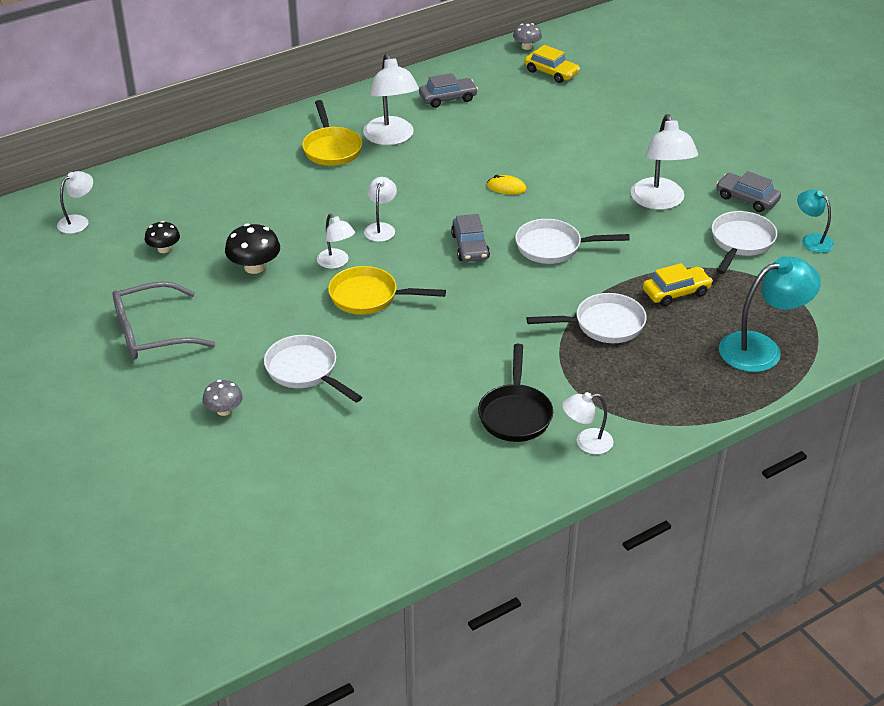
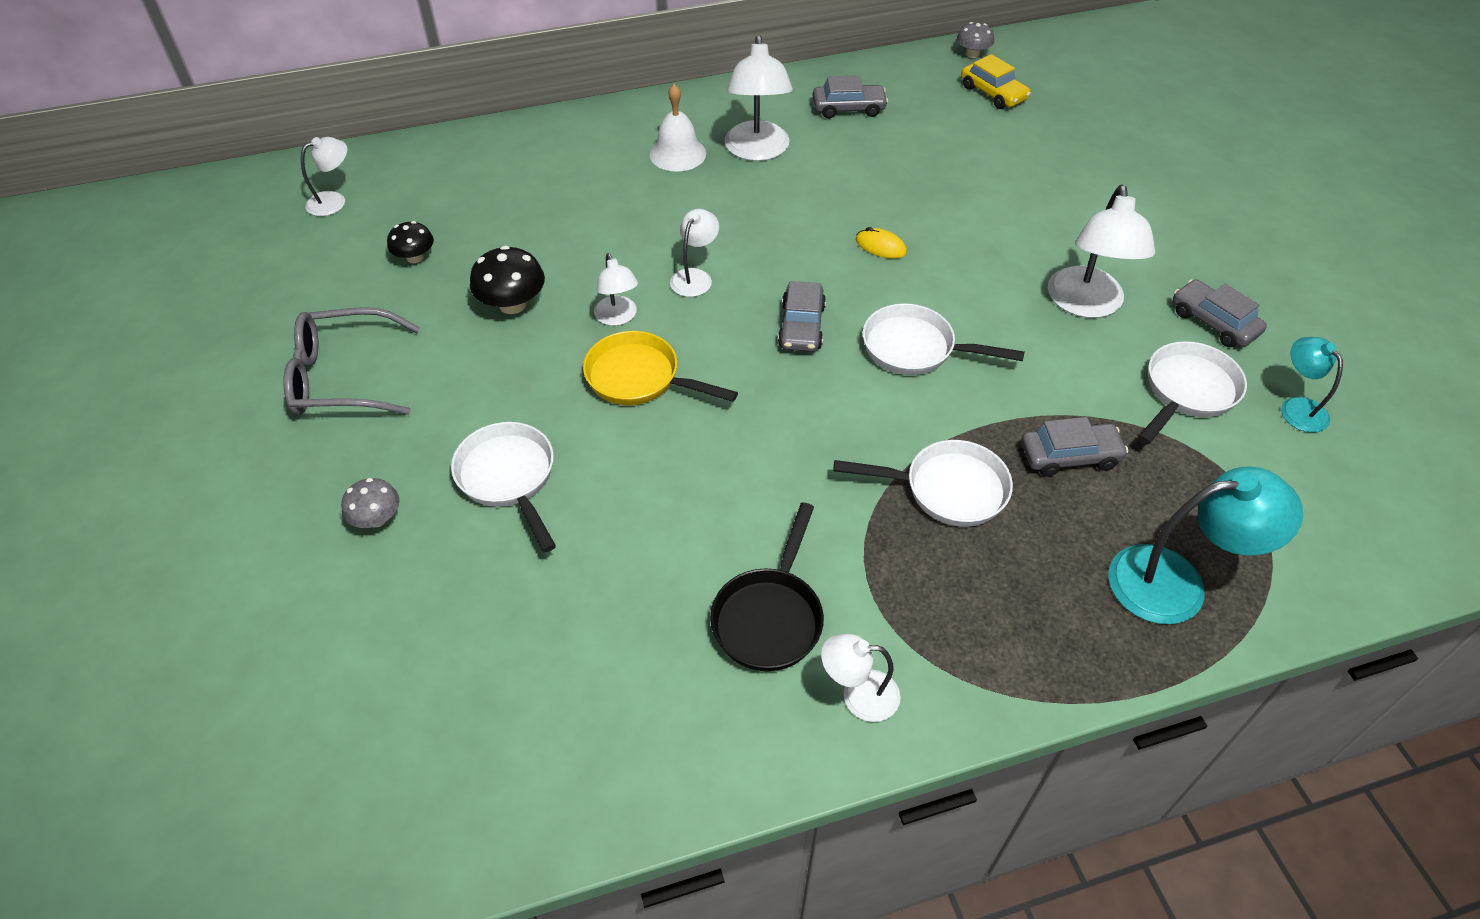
camera: 15 degrees right, 10 degrees up
yellow pan [302,100,362,166] -> white bell [649,84,706,171]
yellow car [643,263,713,306] -> grey car [1021,417,1128,477]

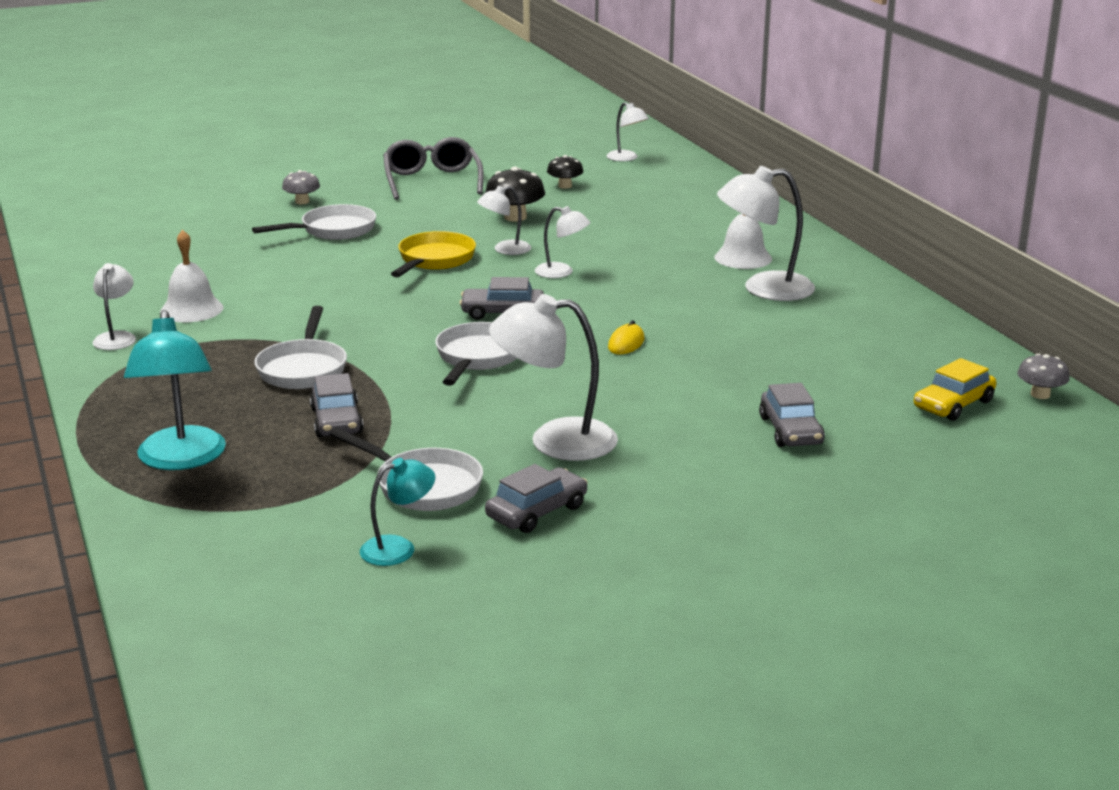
camera: 85 degrees right, 25 degrees down
black pan [710,503,824,671] -> white bell [160,229,224,322]
grey car [813,75,888,118] -> grey car moved to [759,383,825,447]

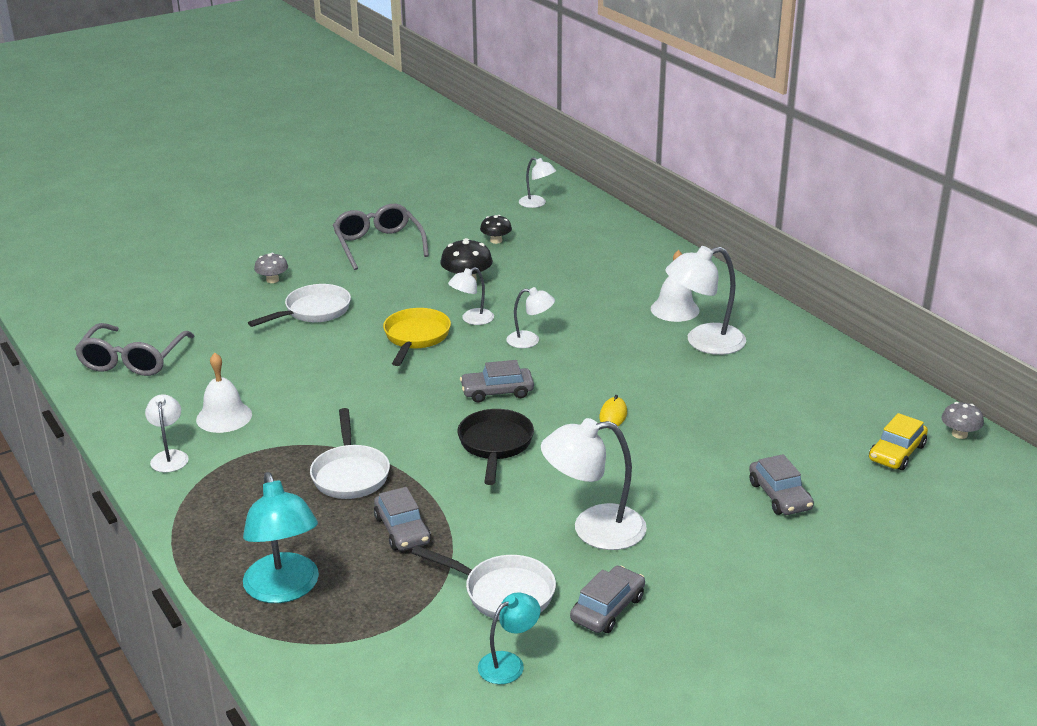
camera: 10 degrees left, 5 degrees up
white pan [435,322,517,386] -> black pan [458,409,534,485]
none -> grey glasses [75,323,194,376]

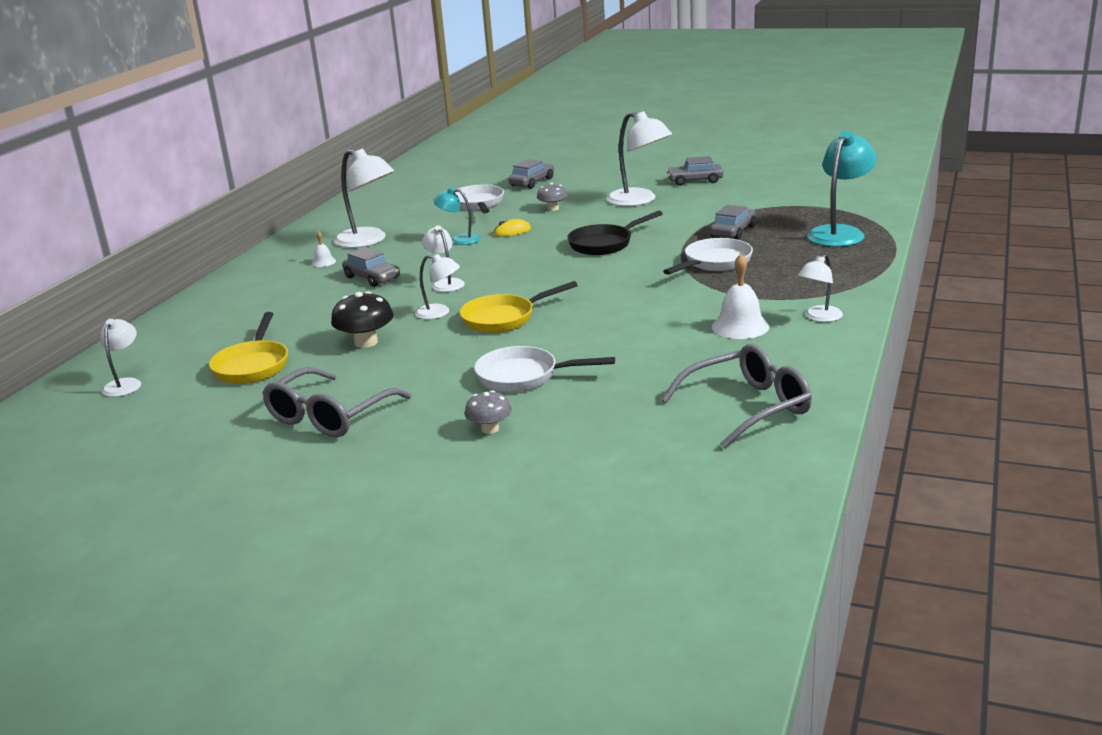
camera: 125 degrees left, 5 degrees down
white pan [411,545,556,620] -> white pan moved to [455,185,504,213]
grey car [460,360,534,402] -> grey car moved to [342,247,400,287]
turquoise lamp [478,593,540,684] -> turquoise lamp moved to [433,187,481,245]
black mushroom [480,215,512,244] -> yellow pan [209,312,288,384]
white bell [651,250,699,322] -> white bell [312,231,336,267], size x0.52
yellow car [869,413,928,470] -> none
grey mushroom [941,402,984,439] -> grey mushroom moved to [537,183,568,211]

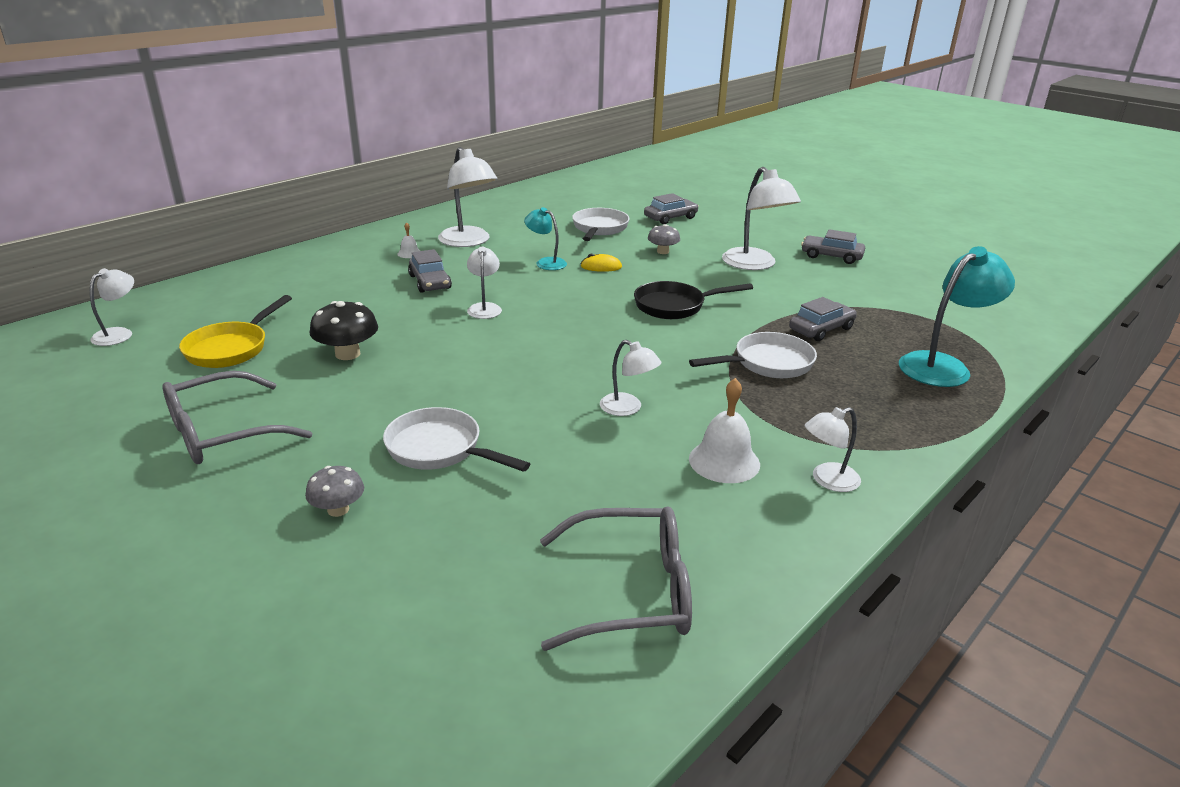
camera: 20 degrees right, 5 degrees up
white lamp [415,254,460,319] -> white lamp moved to [600,340,662,416]
yellow pan [460,281,578,333] -> none

